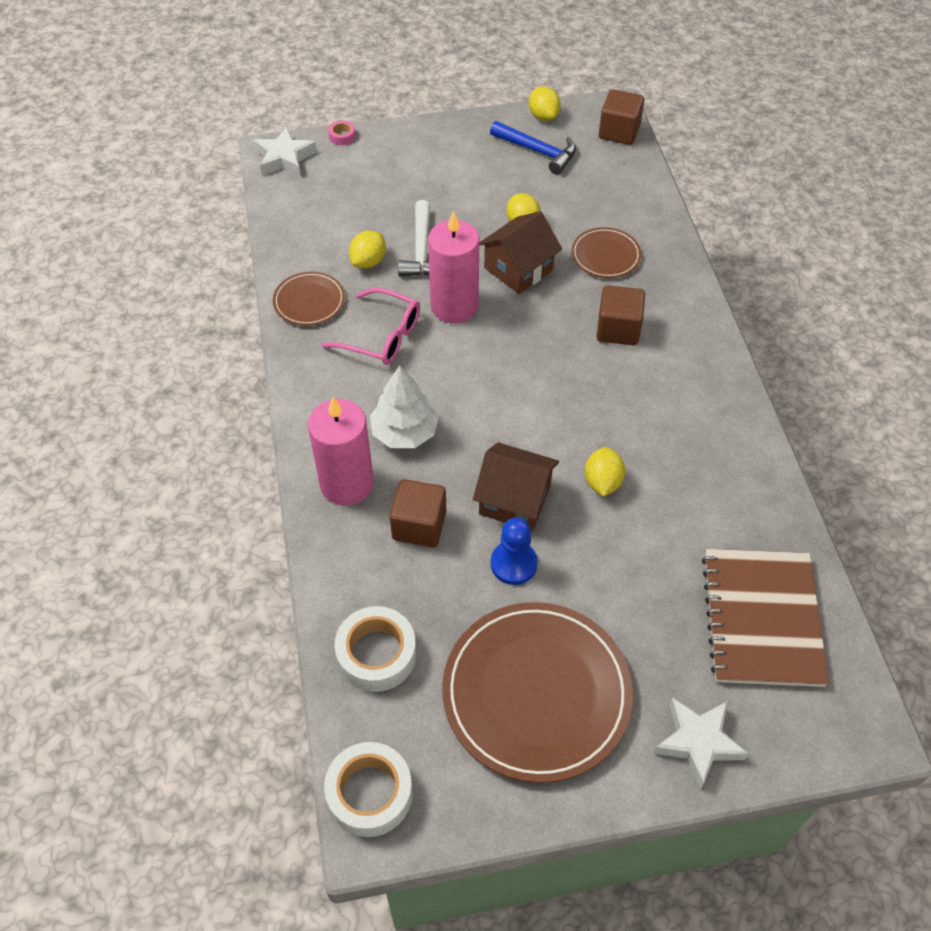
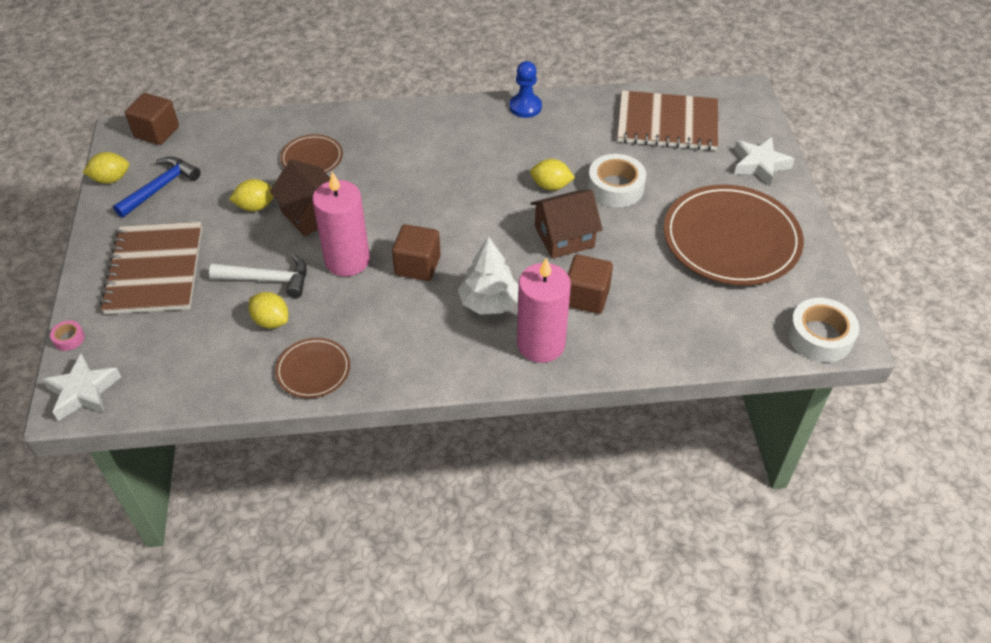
camera: 85 degrees left, 5 degrees down
pink glasses [322,288,420,365] -> none
white tape [335,606,416,692] -> white tape moved to [588,154,646,208]
brown house [473,442,559,531] -> brown house turned 45 degrees clockwise [531,190,603,259]
blue pawn [491,518,538,585] -> blue pawn moved to [510,61,542,118]
brown cube [596,285,645,345] -> brown cube moved to [392,224,441,281]
none -> brown notebook [100,222,202,314]

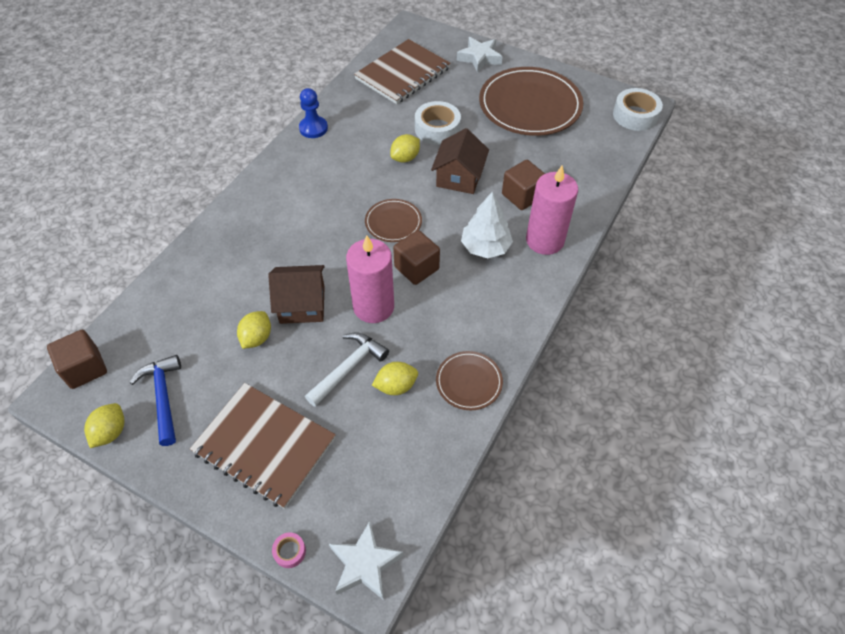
camera: 55 degrees left, 5 degrees up
brown plate [280,134,343,173] -> brown plate moved to [365,199,422,242]

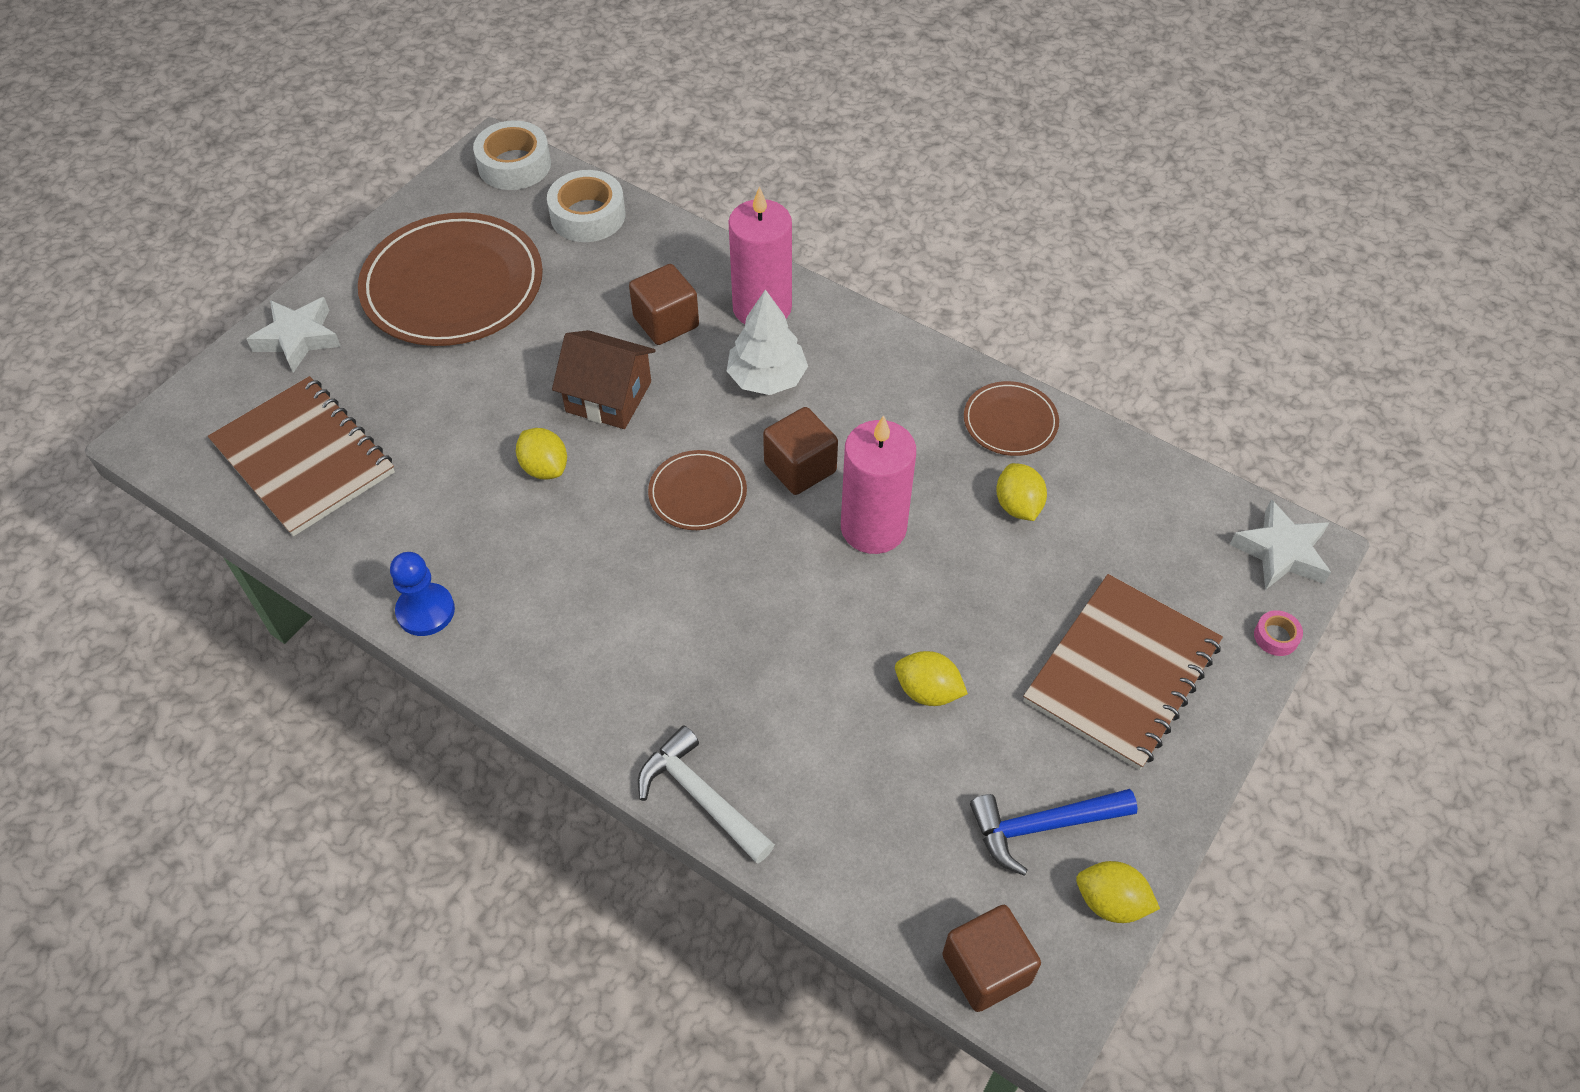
camera: 85 degrees left, 0 degrees up
brown house [268,265,325,324] -> none
white hammer [305,332,389,407] -> white hammer moved to [638,725,775,863]
white tape [415,101,461,145] -> white tape moved to [547,170,626,242]

